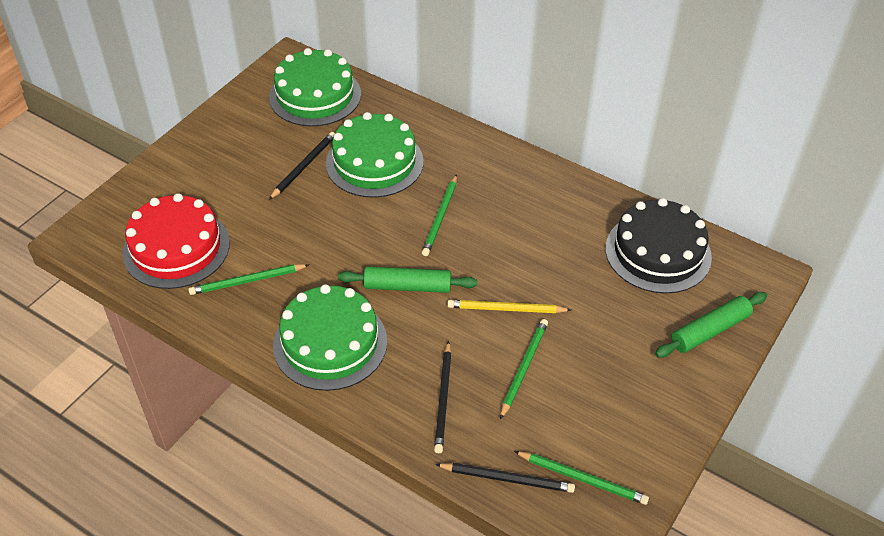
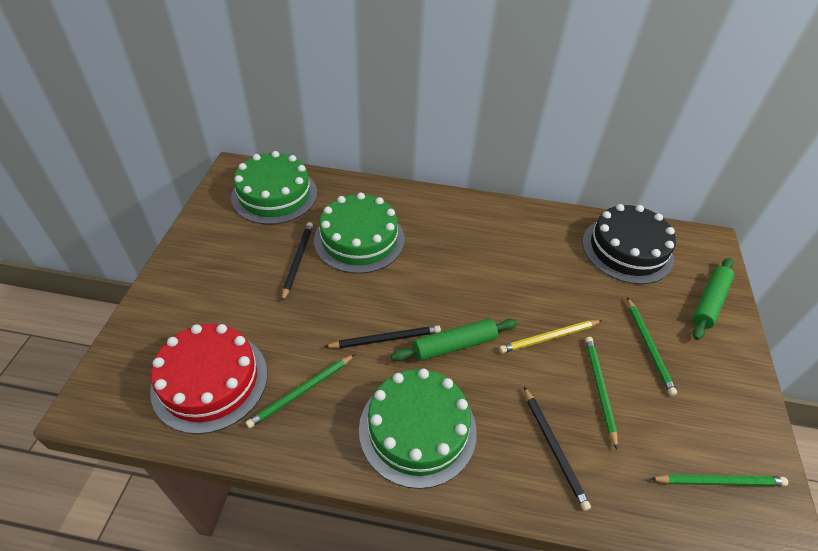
camera: 25 degrees left, 0 degrees up
green pencil [422,174,457,256] -> green pencil moved to [627,297,677,396]
black pencil [435,463,575,493] -> black pencil moved to [324,325,441,348]

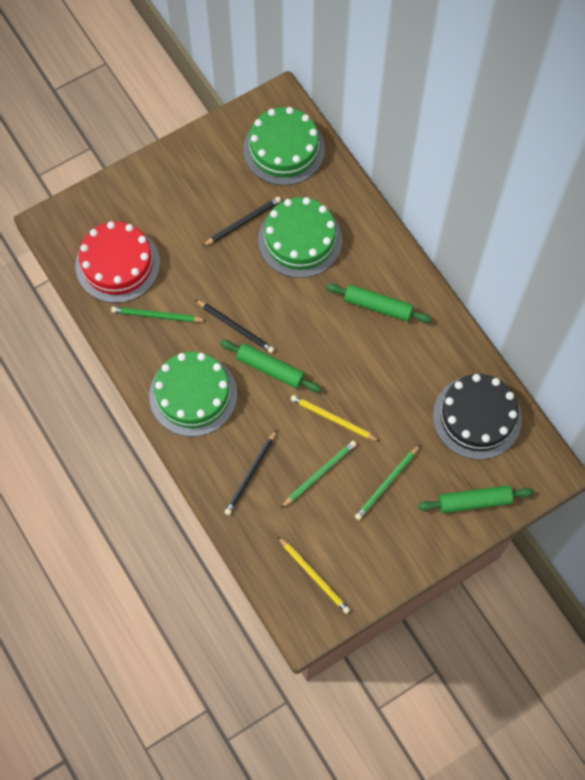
camera: 50 degrees right, 20 degrees up
green pencil [651,474,788,486] -> yellow pencil [278,536,350,614]
none -> green rolling pin [326,284,432,323]

